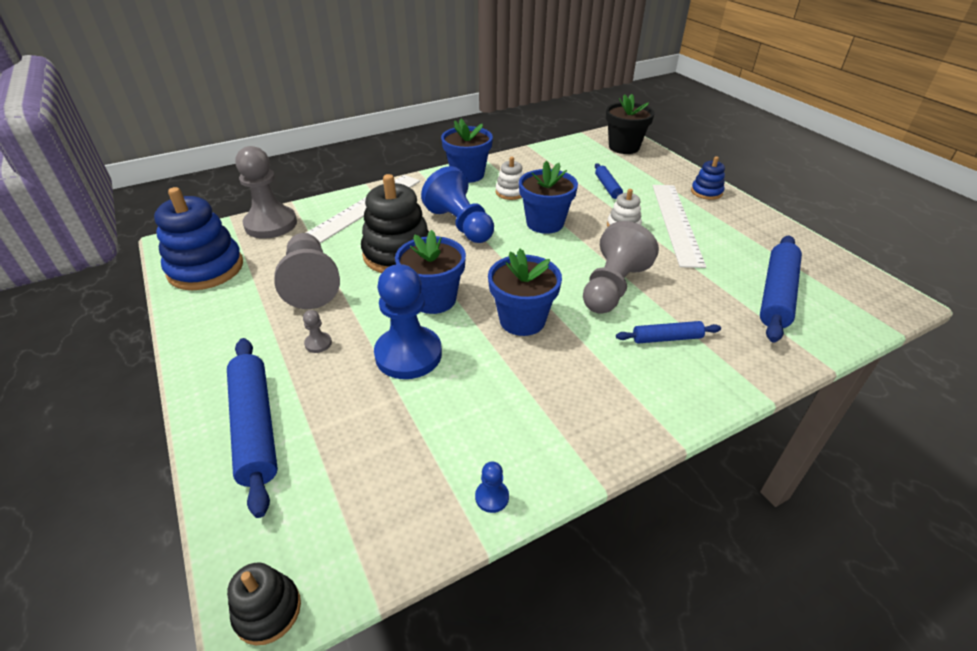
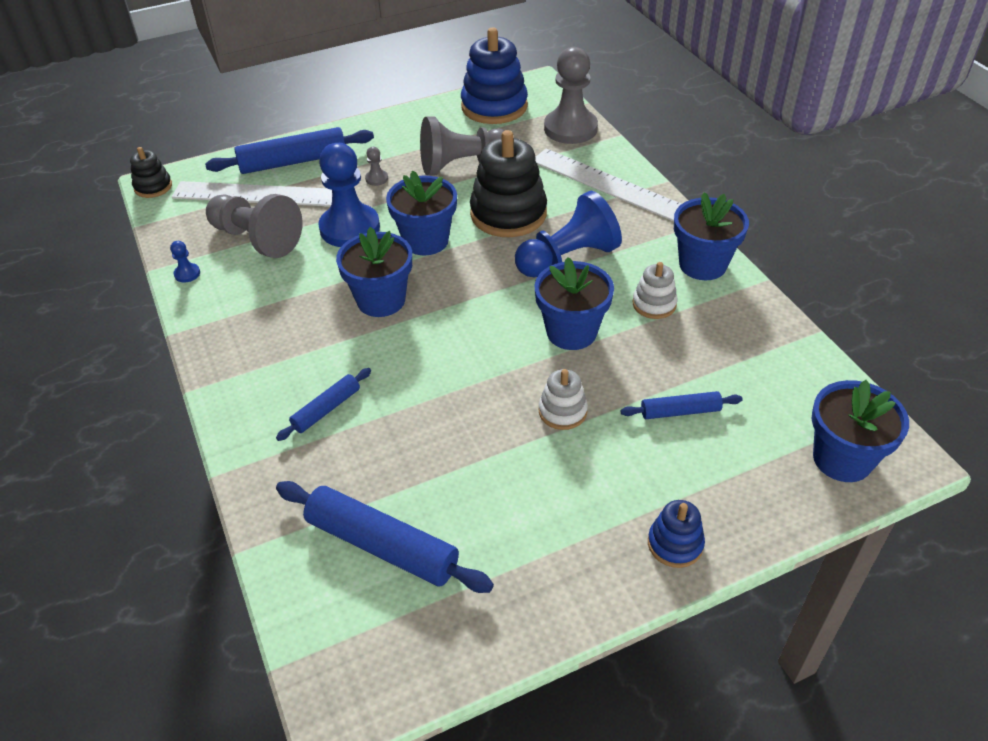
camera: 95 degrees right, 5 degrees up
grey pawn [583,221,659,314] -> grey pawn moved to [206,194,303,258]
black flower pot [606,94,654,154] -> blue flower pot [812,380,909,482]
blue rolling pin [616,321,721,344] -> blue rolling pin turned 45 degrees clockwise [276,368,371,441]
white ruler [653,185,706,268] -> white ruler moved to [171,181,332,207]

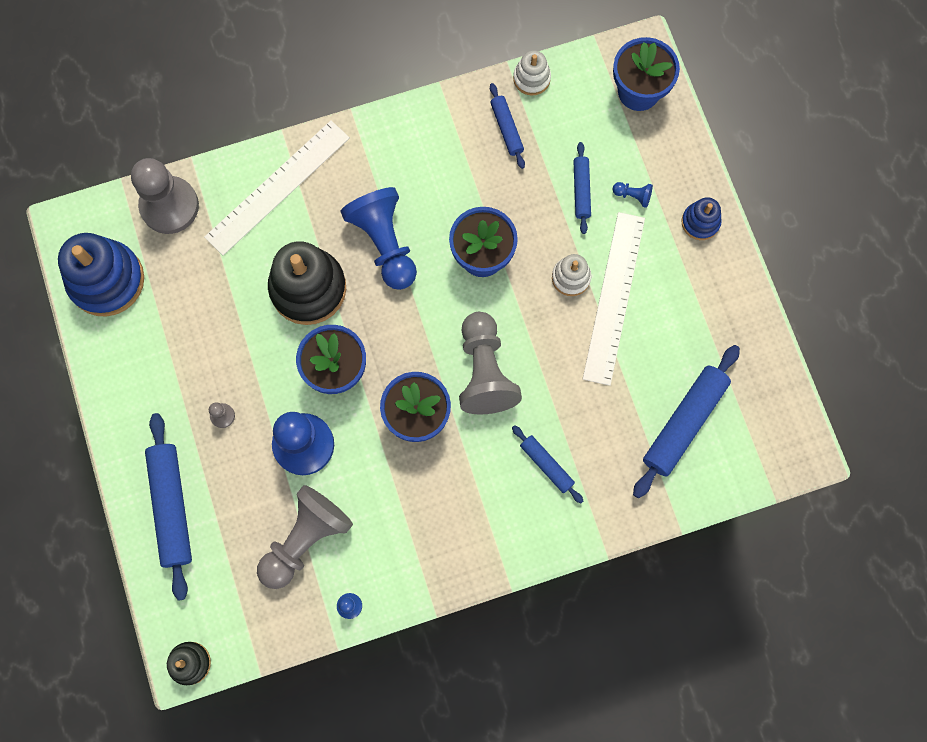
camera: 85 degrees left, 30 degrees up
white ruler [171,181,332,207] -> white ruler moved to [583,212,645,386]
grey pawn [420,117,505,176] -> grey pawn moved to [459,312,522,414]
white stacking toy [633,262,677,319] -> white stacking toy moved to [513,50,551,95]
blue flower pot [674,192,749,280] -> none
none -> blue rolling pin [490,83,525,169]
none -> blue pawn [612,182,653,208]

